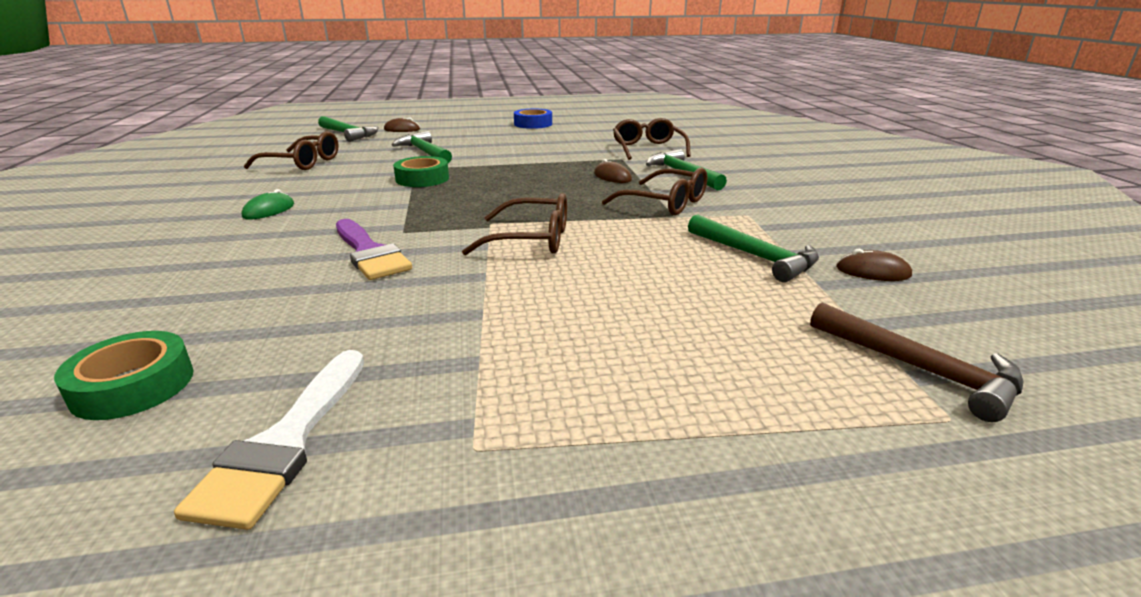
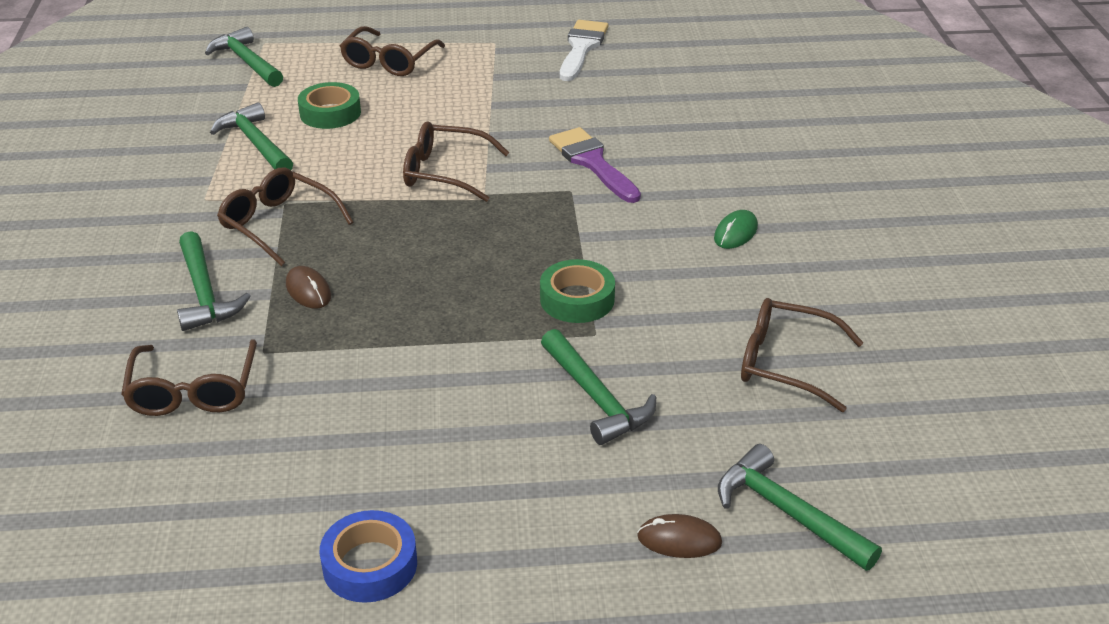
camera: 175 degrees left, 10 degrees up
green tape [54,331,194,420] -> green tape moved to [298,82,361,129]
brown hammer [810,302,1023,422] -> green hammer [205,27,283,87]
brown mouse [836,249,912,281] -> none
none -> brown glasses [340,26,445,76]

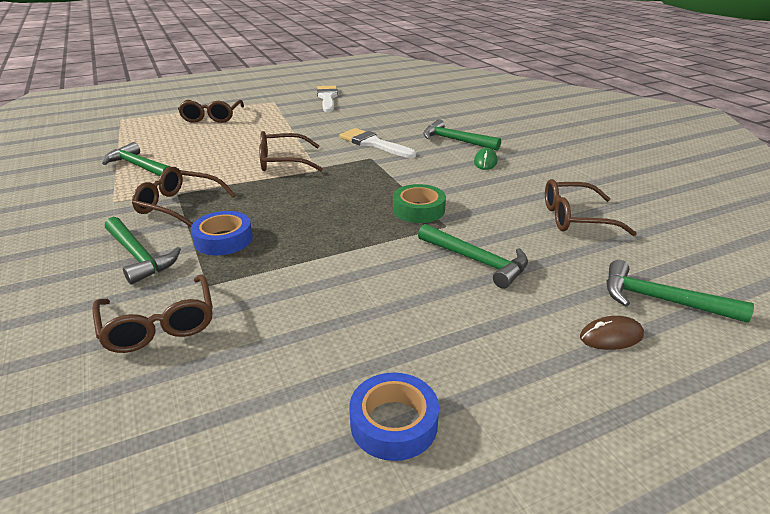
camera: 20 degrees left, 5 degrees down
green hammer [205,27,283,87] -> green hammer moved to [423,120,501,150]
brown mouse [286,266,331,309] -> blue tape [191,211,253,255]
green tape [298,82,361,129] -> none
purple brush [549,127,641,203] -> white brush [339,128,416,158]

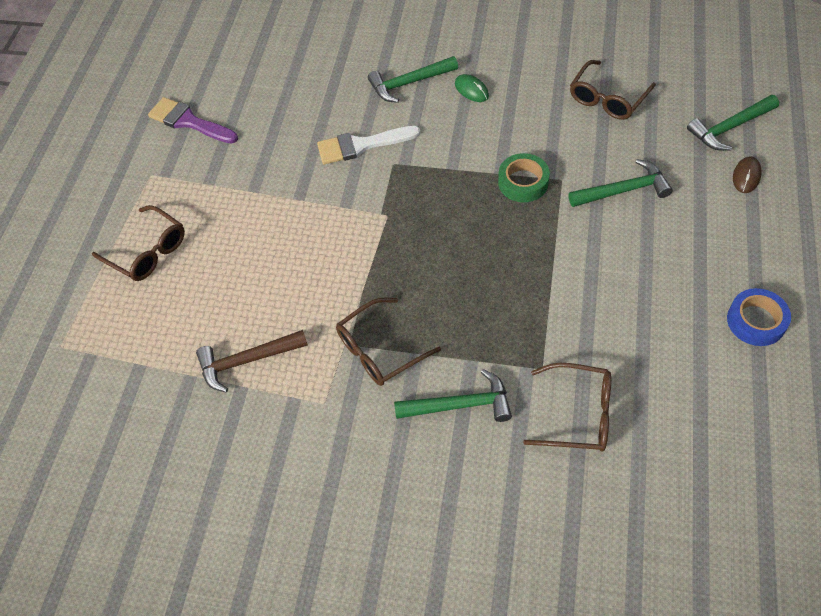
camera: 50 degrees left, 25 degrees up
green hammer [102,142,171,176] -> brown hammer [196,330,308,392]
blue tape [191,211,253,255] -> none
brown glasses [259,131,323,171] -> none
white brush [317,85,338,112] -> purple brush [148,97,238,144]

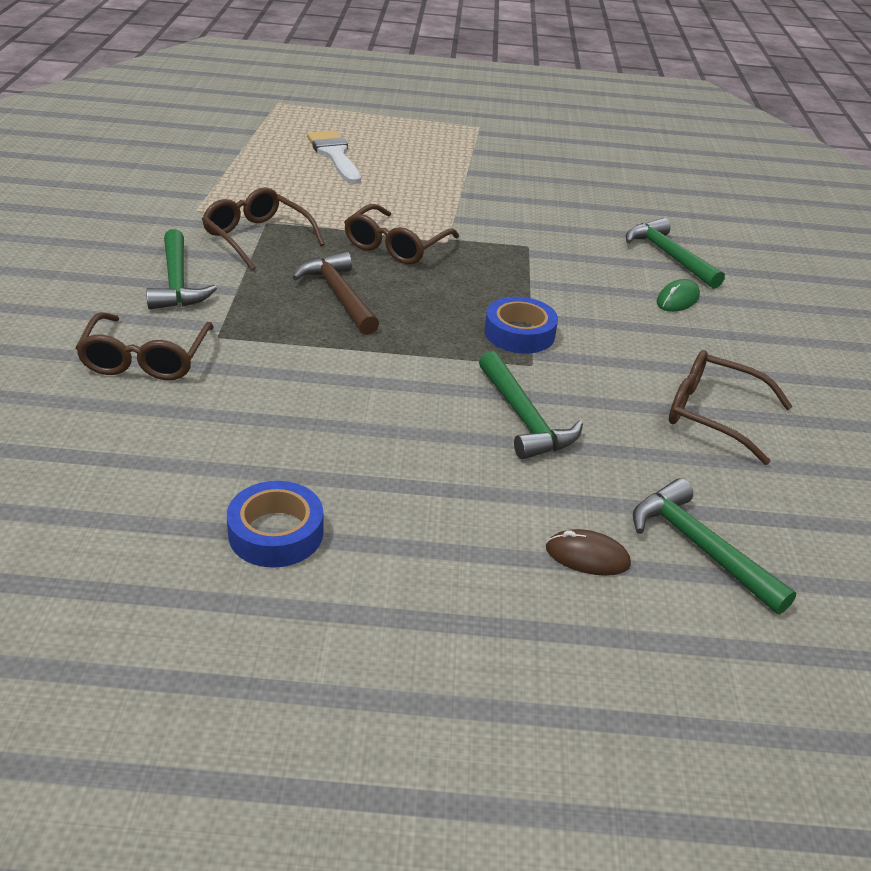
camera: 75 degrees right, 20 degrees down
brown glasses [92,205,185,281] -> brown glasses moved to [344,204,459,265]
purple brush [148,97,238,144] -> none
brown hammer [196,330,308,392] -> brown hammer moved to [292,252,379,335]
white brush [317,126,420,164] -> white brush moved to [307,130,361,184]
green tape [498,153,550,202] -> blue tape [485,297,558,353]

